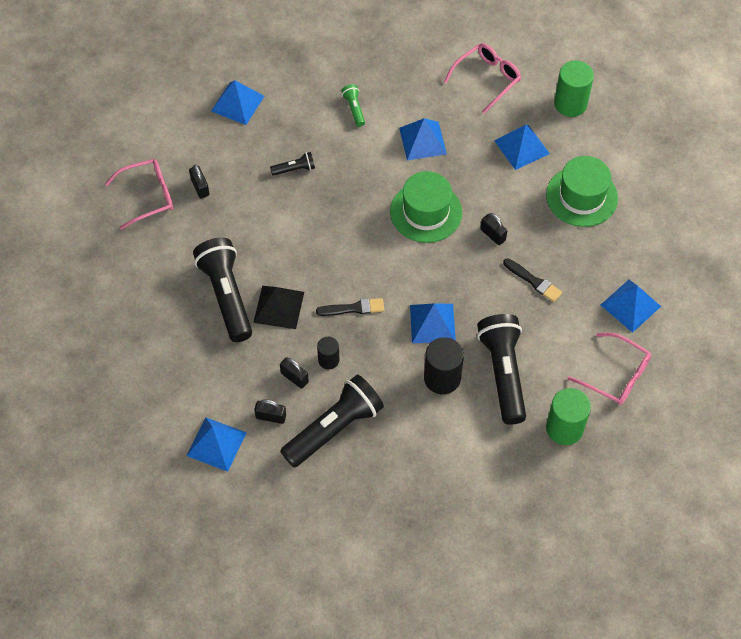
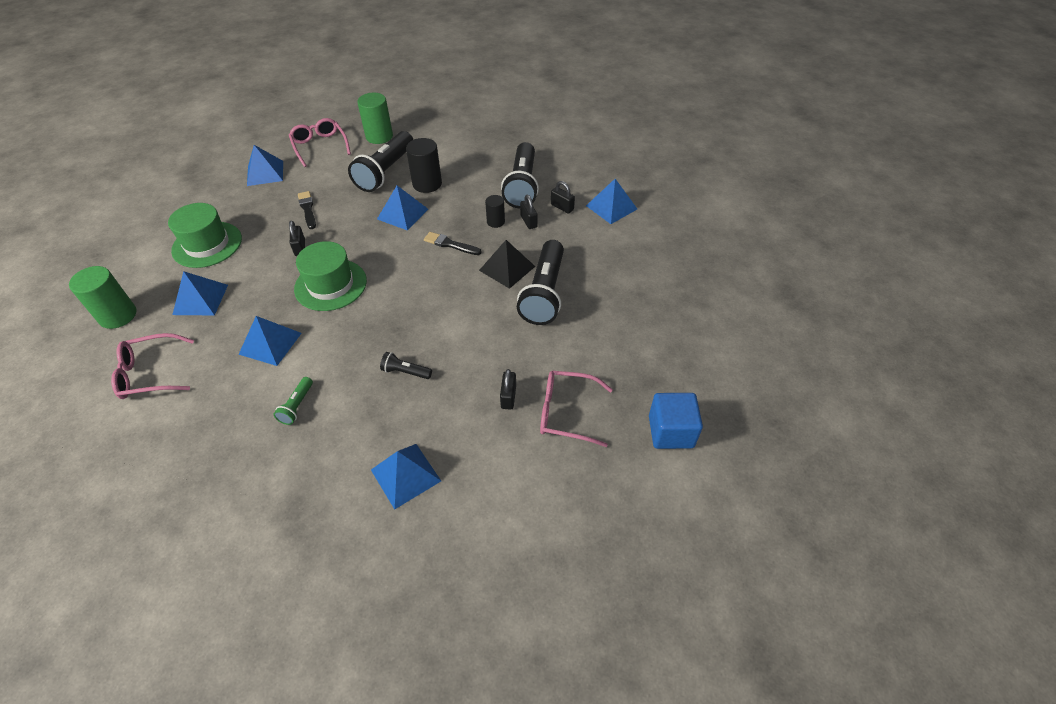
camera: 150 degrees left, 10 degrees down
black flashlight [280,374,384,468] -> black flashlight turned 75 degrees counterclockwise [501,142,539,208]
none -> blue cube [649,393,703,449]

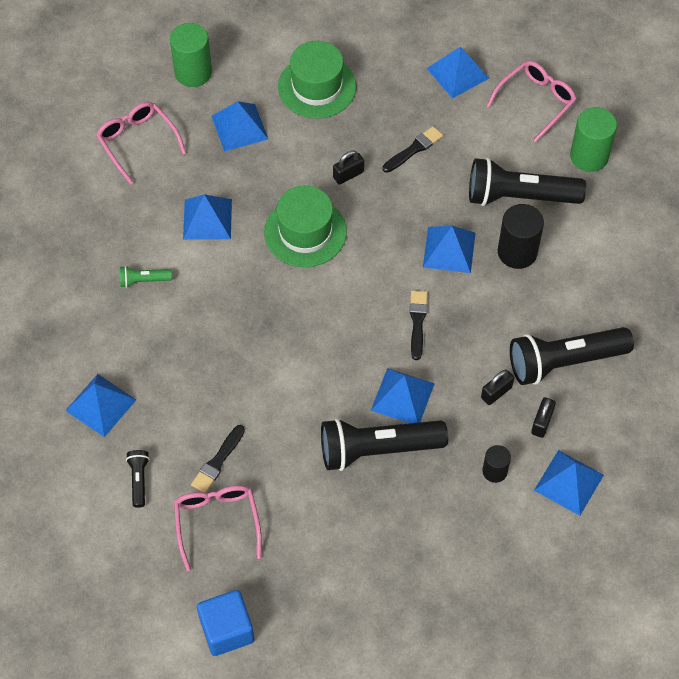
camera: 70 degrees right, 10 degrees up
black flashlight [380,352,432,379] -> black flashlight moved to [126,450,150,508]
black pyramid [479,240,535,289] -> blue pyramid [371,368,435,423]
black cylinder [485,195,505,228] -> black cylinder moved to [482,445,511,483]
black padlock [500,369,516,410] -> black brush [191,425,245,493]

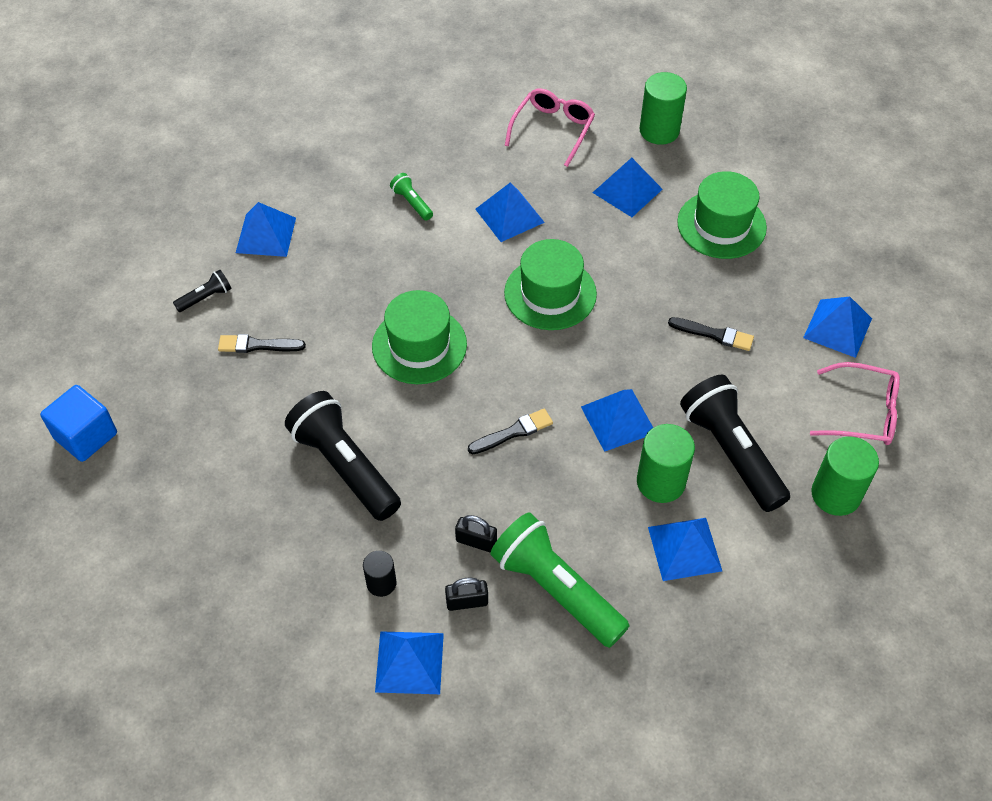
camera: 60 degrees right, 5 degrees down
pink glasses [174,485,262,571] -> none
black padlock [333,150,364,185] -> none
blue pyramid [371,368,435,423] -> blue pyramid moved to [648,518,722,581]
black cylinder [498,204,544,269] -> green cylinder [637,424,695,503]
black flashlight [510,327,634,385] -> green flashlight [490,512,630,648]
none -> green hat [372,290,467,384]

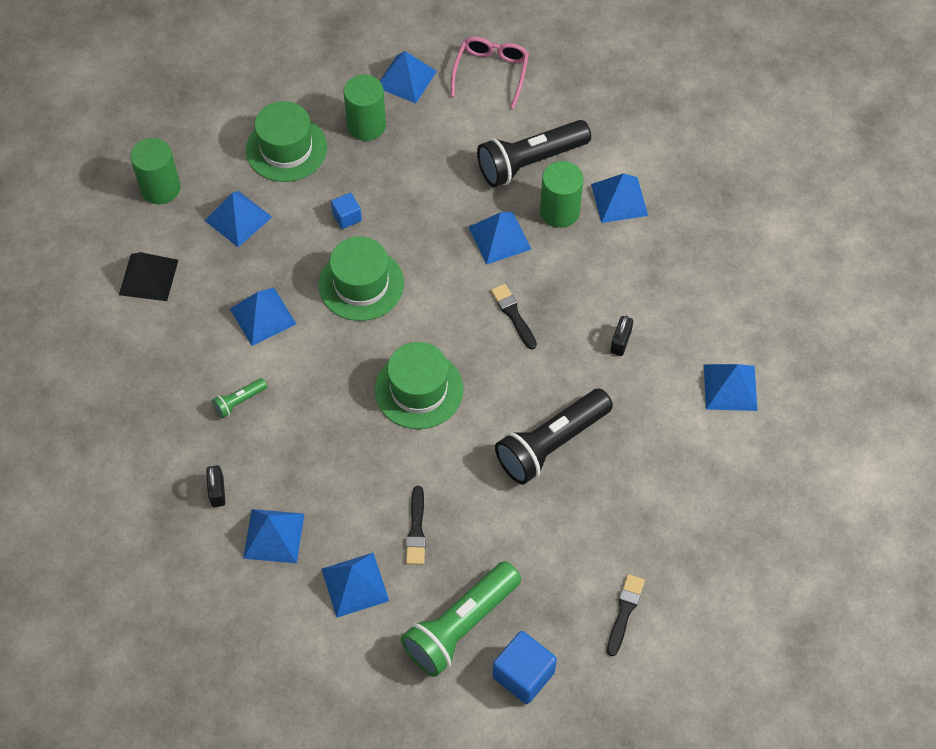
camera: 90 degrees left, 5 degrees up
black flashlight [173,270,232,312] -> blue pyramid [322,553,389,618]
black cylinder [363,551,396,597] -> none
black padlock [445,578,488,611] -> black padlock moved to [206,466,225,507]
green flashlight [490,512,630,648] -> green flashlight moved to [401,561,521,677]
pink glasses [505,88,595,167] -> black pyramid [119,252,178,301]
black brush [668,317,754,351] -> black brush moved to [607,574,645,656]
green cylinder [811,436,879,516] -> green cylinder moved to [343,75,386,141]
none -> blue cube [331,193,362,229]

